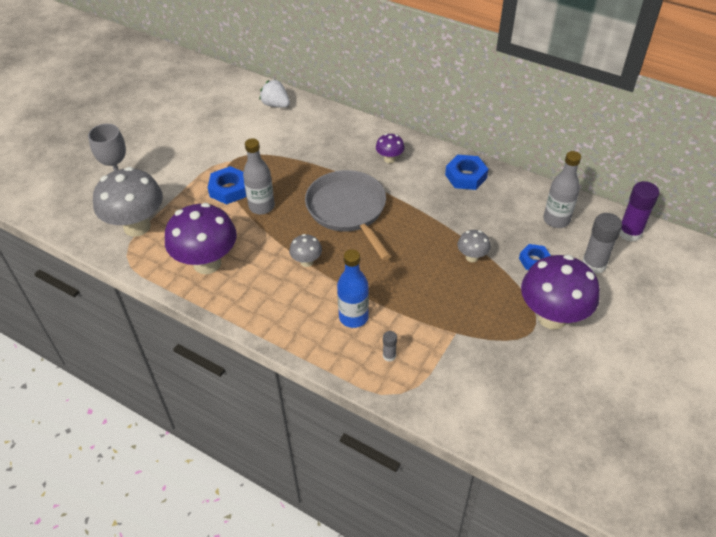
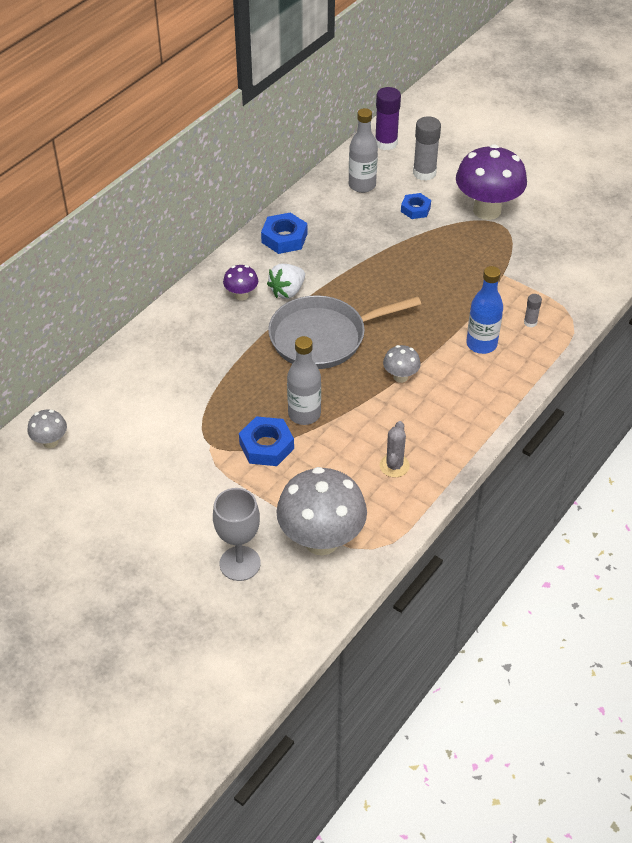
camera: 85 degrees left, 0 degrees up
purple mushroom [165,203,237,274] -> grey cactus [380,421,410,477]
white strawberry [260,79,290,108] -> white strawberry moved to [267,264,305,299]
grey mushroom [457,230,490,262] -> grey mushroom moved to [27,410,67,448]

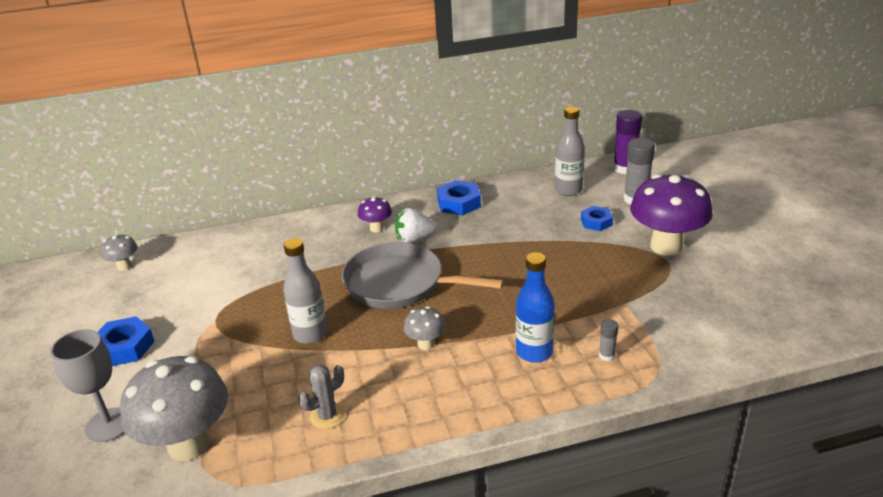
camera: 40 degrees right, 15 degrees down
blue nut [239,416,294,466] -> blue nut moved to [98,316,155,366]

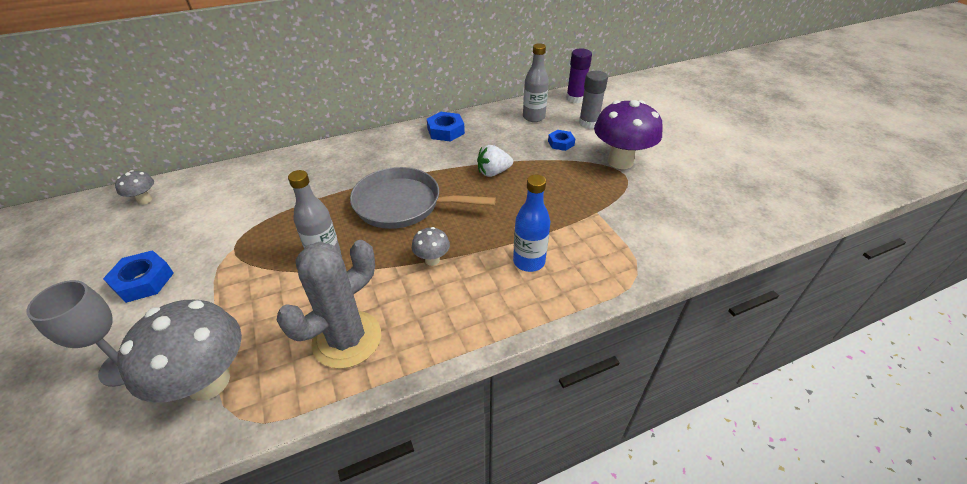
camera: 10 degrees left, 10 degrees up
grey cactus [299,365,345,429] -> grey cactus [277,240,381,369], size x2.06
purple mushroom [358,196,392,232] -> none
white strawberry [395,208,437,243] -> white strawberry moved to [477,145,513,177]
grey glue stick [599,319,618,361] -> none

